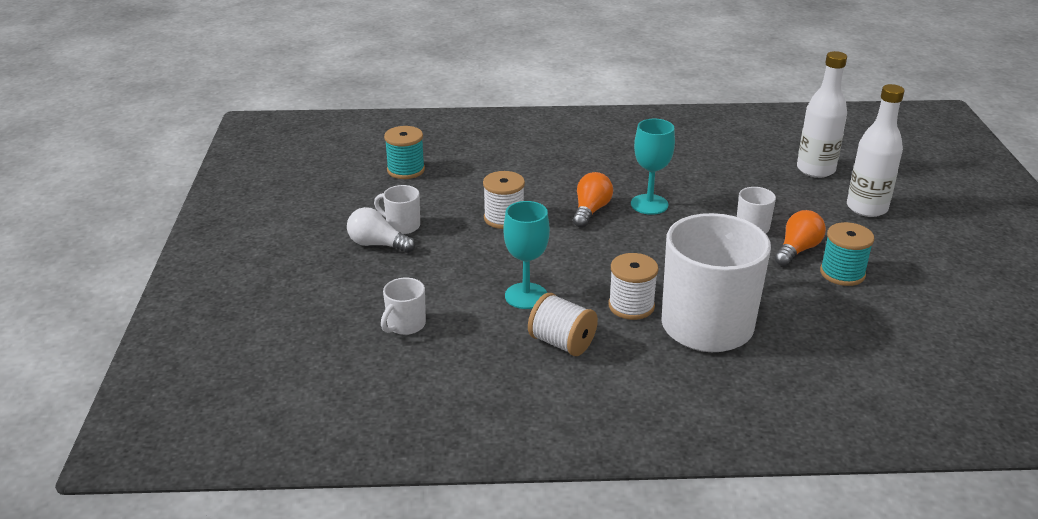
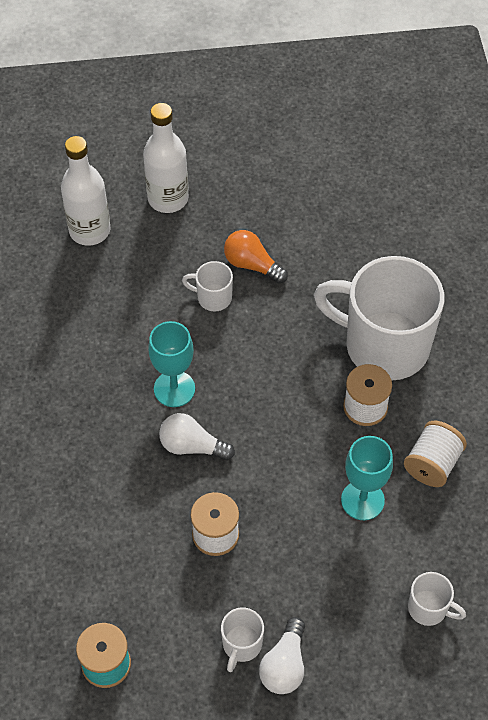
camera: 95 degrees left, 25 degrees up
orange light bulb [573,172,613,228] -> white light bulb [159,413,235,460]
turquoise spool [820,222,874,286] -> none

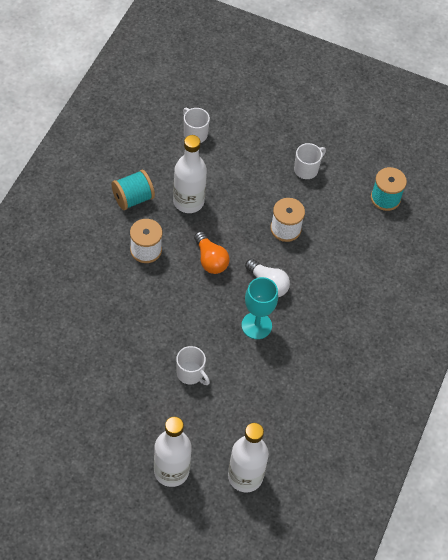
camera: 155 degrees left, 0 degrees up
orange light bulb [224,230,288,284] -> orange light bulb moved to [194,231,230,274]
white light bulb [259,617,305,694] -> none
white mug [314,256,444,381] -> none
turquoise goblet [341,436,393,520] -> white bottle [173,135,207,213]
white spool [404,421,467,487] -> turquoise spool [112,170,155,210]

